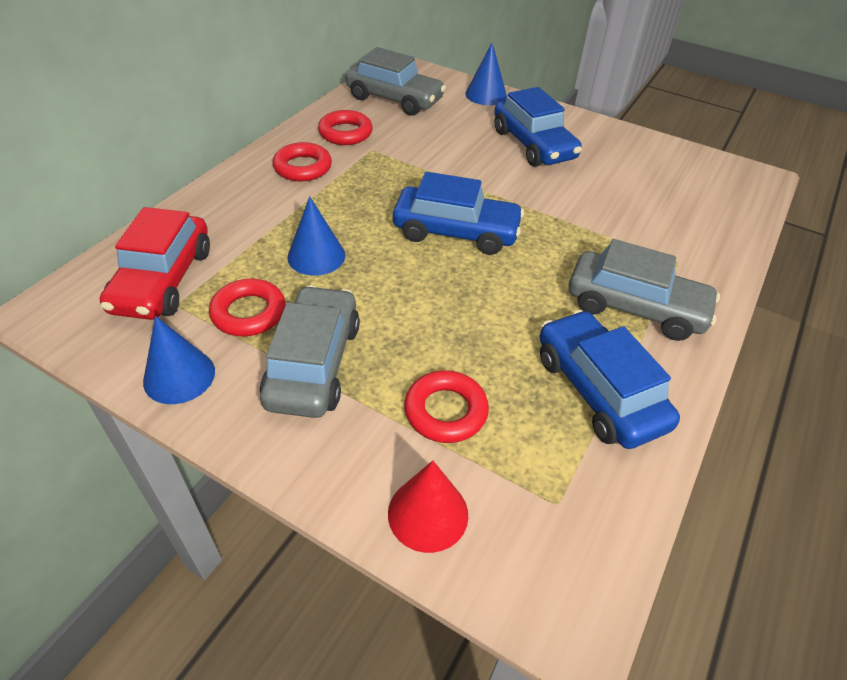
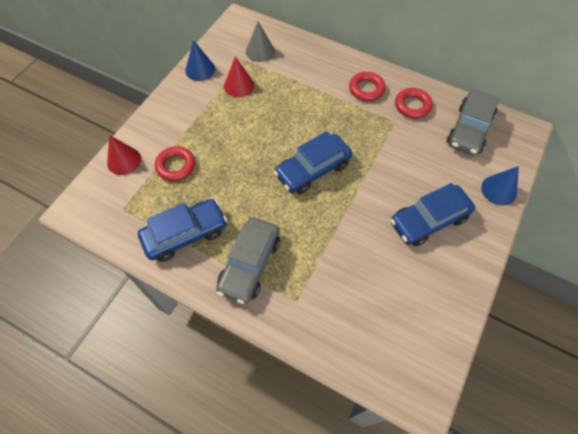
camera: 90 degrees right, 15 degrees up
red car [100,207,210,320] -> grey cone [246,21,275,62]
red ring [209,279,285,337] -> red cone [224,57,254,97]
grey car [260,285,360,418] -> none
blue cone [287,196,345,276] -> none
blue car [393,172,524,255] -> blue car turned 45 degrees clockwise [274,131,352,194]

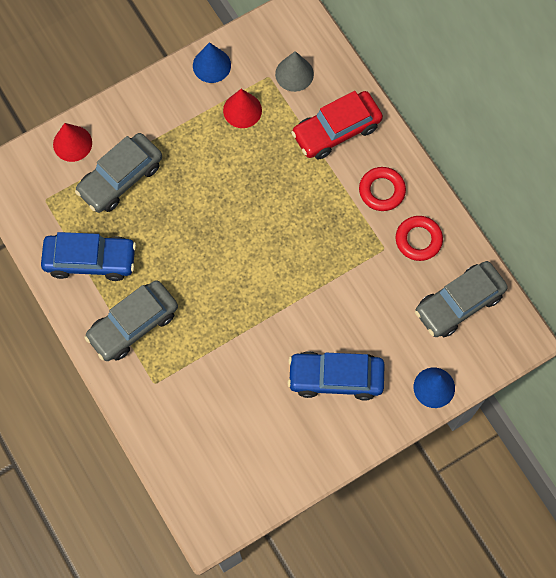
camera: 30 degrees right, 10 degrees up
red ring [155,146,195,182] -> grey car [75,133,162,213]
blue car [274,131,352,194] -> none
none -> red car [291,91,383,160]

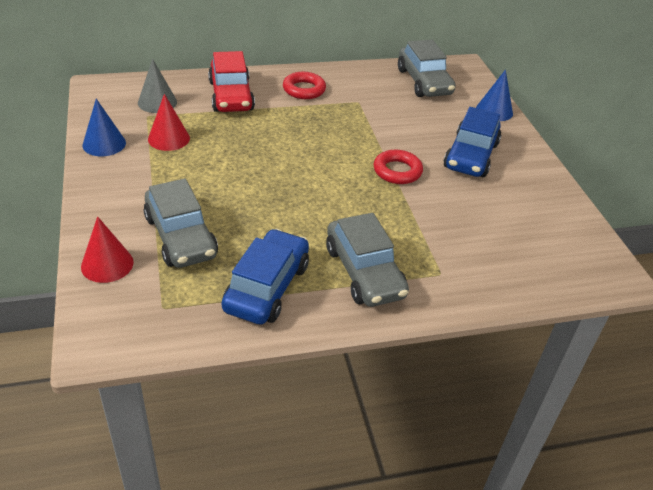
camera: 75 degrees left, 30 degrees down
red ring [396,216,443,261] -> red ring moved to [374,150,423,184]

